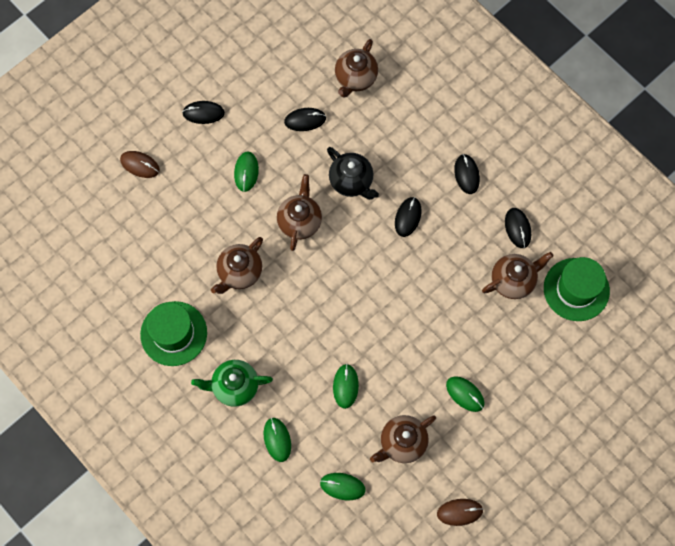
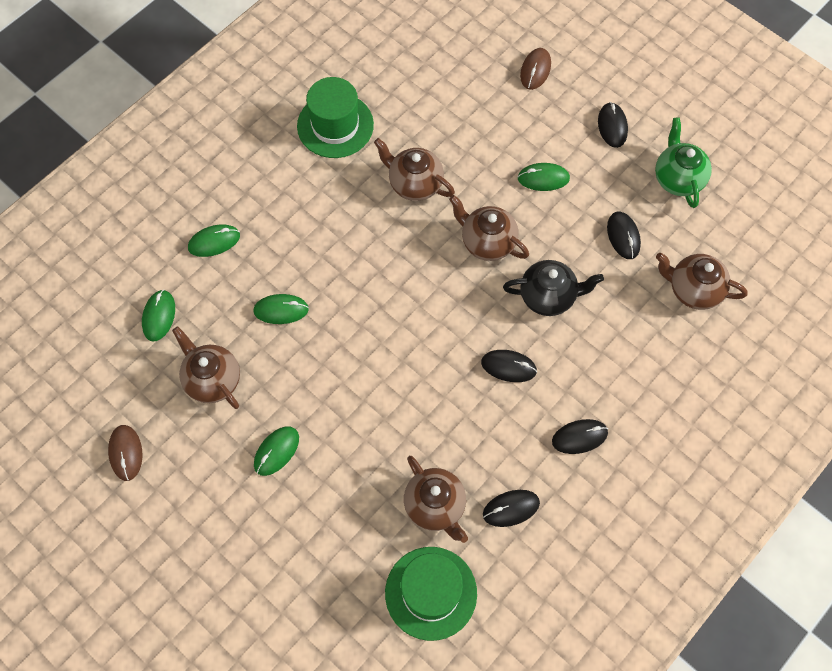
camera: 85 degrees right, 5 degrees down
green teapot [191,360,273,407] -> green teapot moved to [655,117,712,208]
brown teapot [277,174,322,251] -> brown teapot turned 150 degrees counterclockwise [449,195,529,261]
black teapot [327,147,379,200] -> black teapot turned 135 degrees counterclockwise [503,260,604,316]

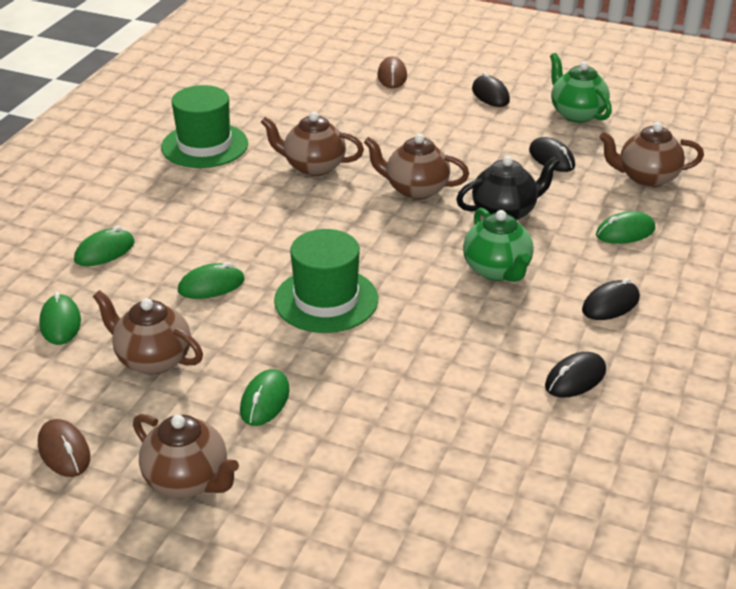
camera: 20 degrees left, 30 degrees down
green hat [385,547,477,641] -> green hat moved to [274,229,378,333]
brown teapot [404,456,468,543] -> brown teapot moved to [133,414,239,498]
black mouse [481,350,537,382] -> green teapot [463,208,534,282]
green mouse [518,163,570,191] -> green mouse moved to [596,211,655,244]

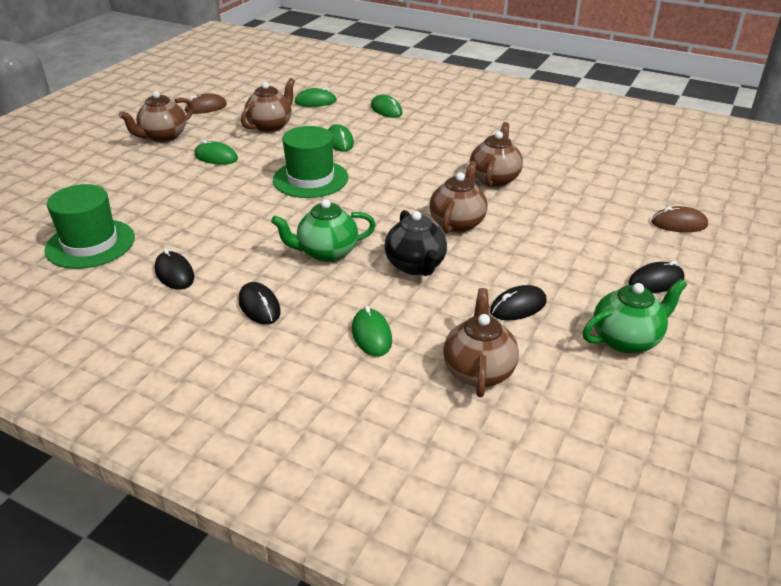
camera: 95 degrees right, 0 degrees up
green hat [161,85,248,168] -> green hat moved to [44,184,135,269]

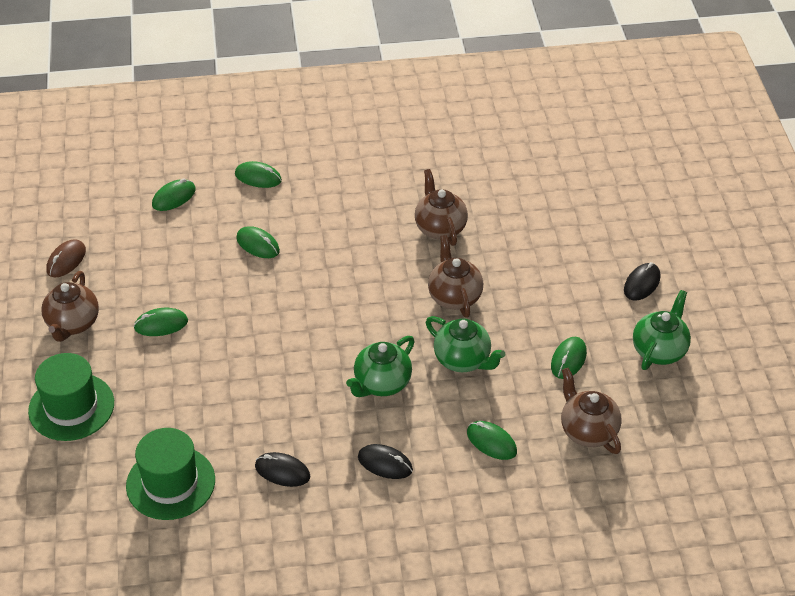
camera: 35 degrees left, 10 degrees up
brown teapot [241,78,295,133] -> none
green hat [273,126,349,198] -> green hat moved to [28,353,114,441]
black teapot [384,210,447,276] -> green teapot [426,316,505,372]
black mouse [490,285,547,320] -> green mouse [551,337,587,379]
brown mouse [651,206,708,232] -> none

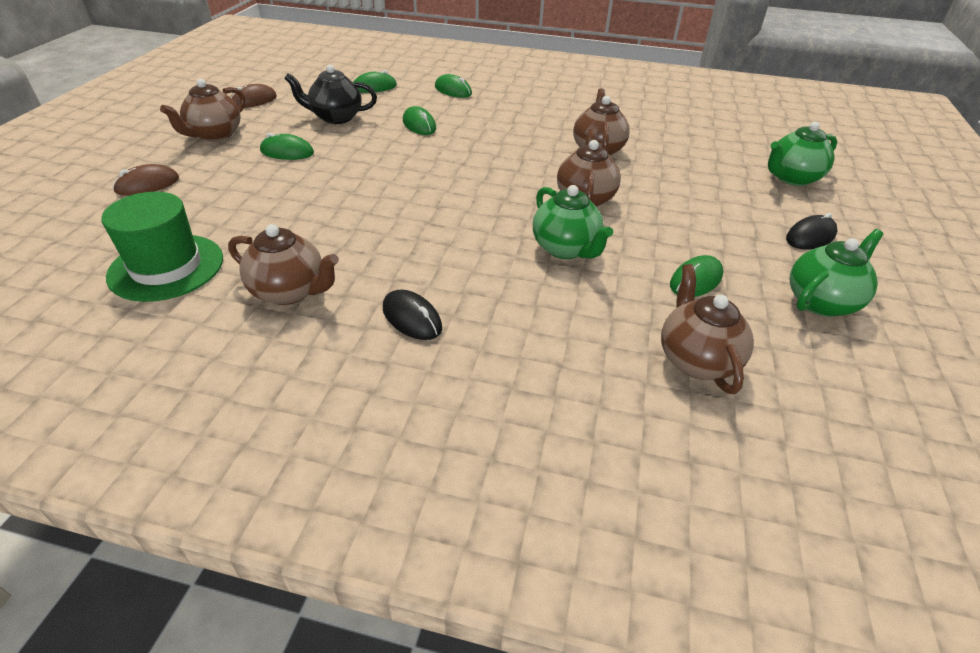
camera: 20 degrees right, 5 degrees down
green hat [28,353,114,441] -> brown mouse [113,164,179,196]
black mouse [255,452,310,487] -> brown teapot [228,224,339,305]
green teapot [346,336,415,397] -> green teapot moved to [768,122,837,186]
green mouse [467,421,517,460] -> none
none -> black teapot [284,64,377,124]

